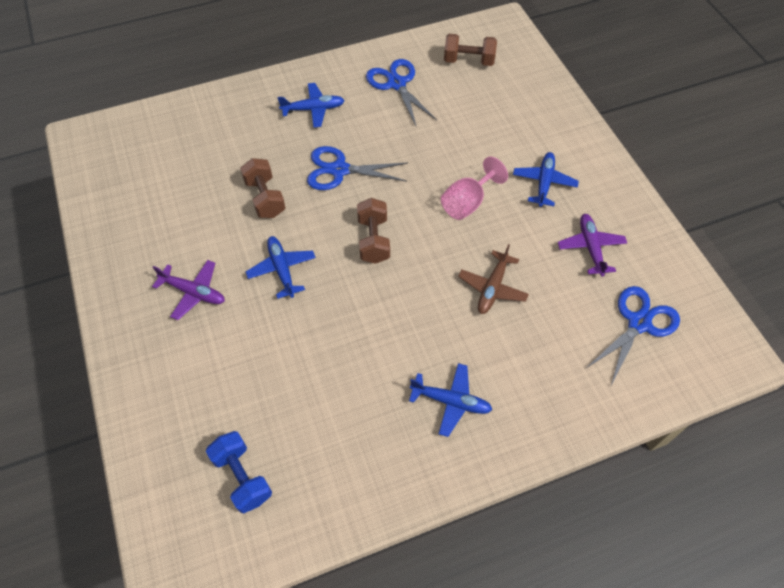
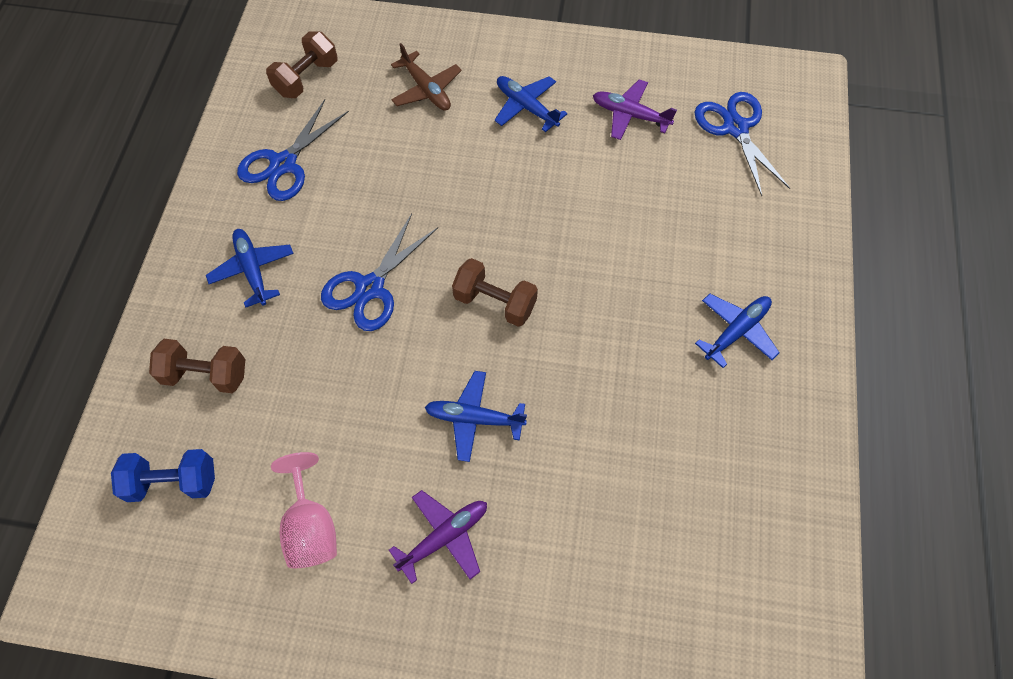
camera: 60 degrees left, 5 degrees up
blue dumbbell [206,431,272,513] -> blue dumbbell moved to [111,449,215,502]
brown dumbbell [240,158,286,218] -> brown dumbbell moved to [149,339,245,393]
blue plane [277,83,345,128] -> blue plane turned 45 degrees counterclockwise [206,229,294,308]
blue scissors [366,59,437,126] -> blue scissors turned 60 degrees counterclockwise [237,100,349,201]
pink goblet [441,157,508,220] -> pink goblet moved to [271,452,337,568]
brown plane [458,244,529,314] -> brown plane moved to [391,43,462,111]

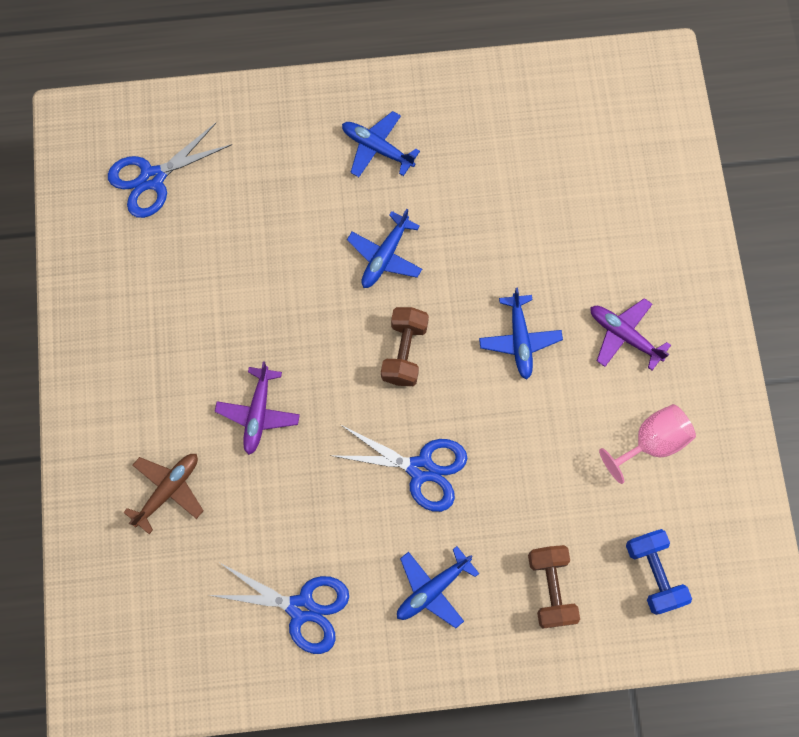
camera: 105 degrees left, 10 degrees up
brown dumbbell [266,31,337,98] -> none
blue plane [495,76,567,132] -> blue plane moved to [347,209,422,288]
purple plane [593,79,677,140] -> purple plane moved to [215,362,300,455]

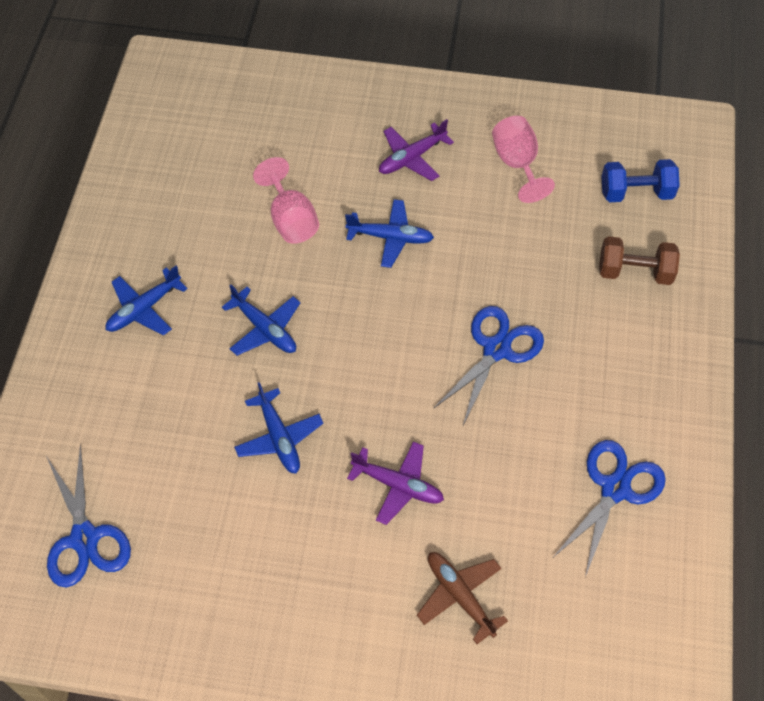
camera: 75 degrees left, 15 degrees down
brown dumbbell [381,307,429,386] -> none
blue plane [397,546,479,628] -> blue plane moved to [234,382,324,474]
none -> pink goblet [253,157,319,244]

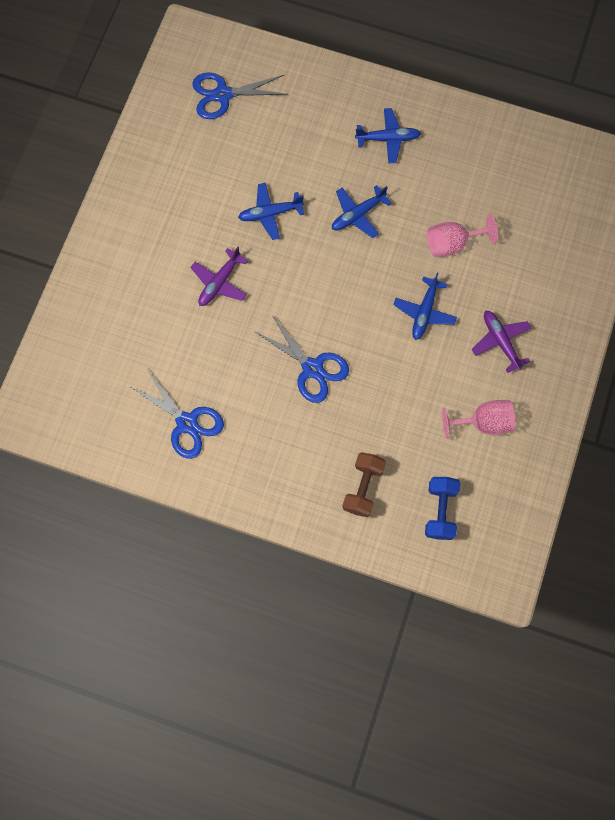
camera: 100 degrees right, 15 degrees up
blue plane [106,265,188,336] -> blue plane turned 120 degrees clockwise [355,108,421,163]
brown plane [417,552,508,644] -> none

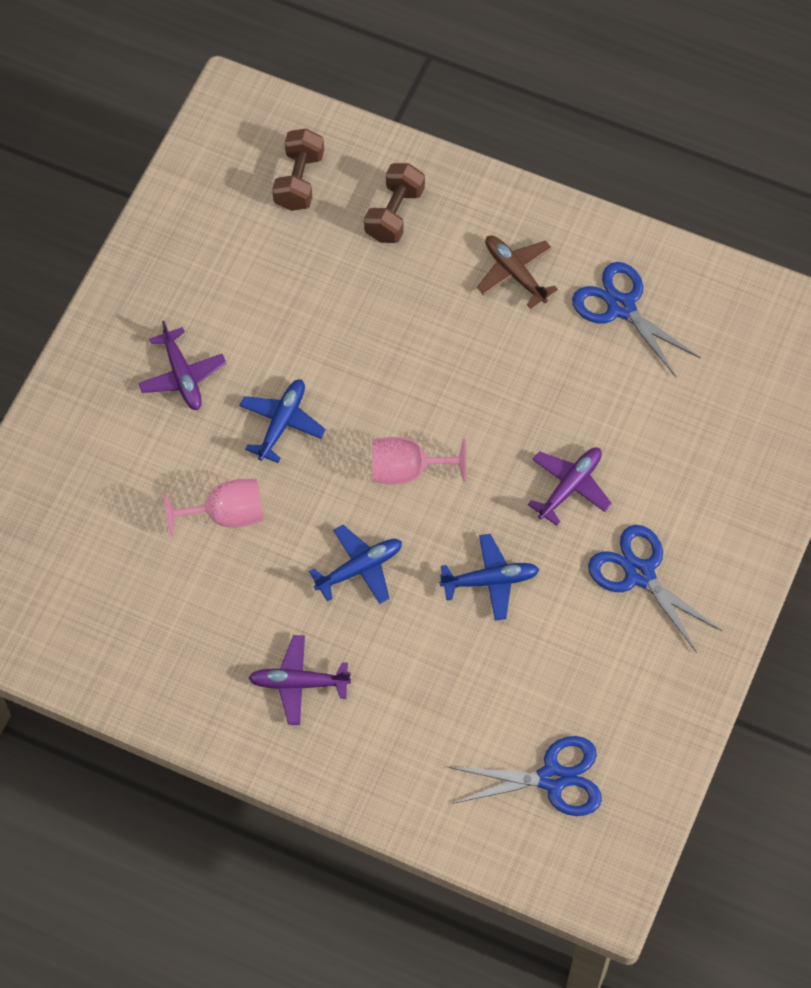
camera: 175 degrees left, 10 degrees down
blue scissors [254,315,349,403] -> blue scissors moved to [588,525,723,653]
blue plane [355,108,421,163] -> purple plane [248,635,351,725]
blue dumbbell [425,477,460,540] -> brown dumbbell [272,129,324,211]
pink goblet [442,400,515,439] -> pink goblet moved to [372,437,467,484]
none -> brown plane [477,236,558,309]

